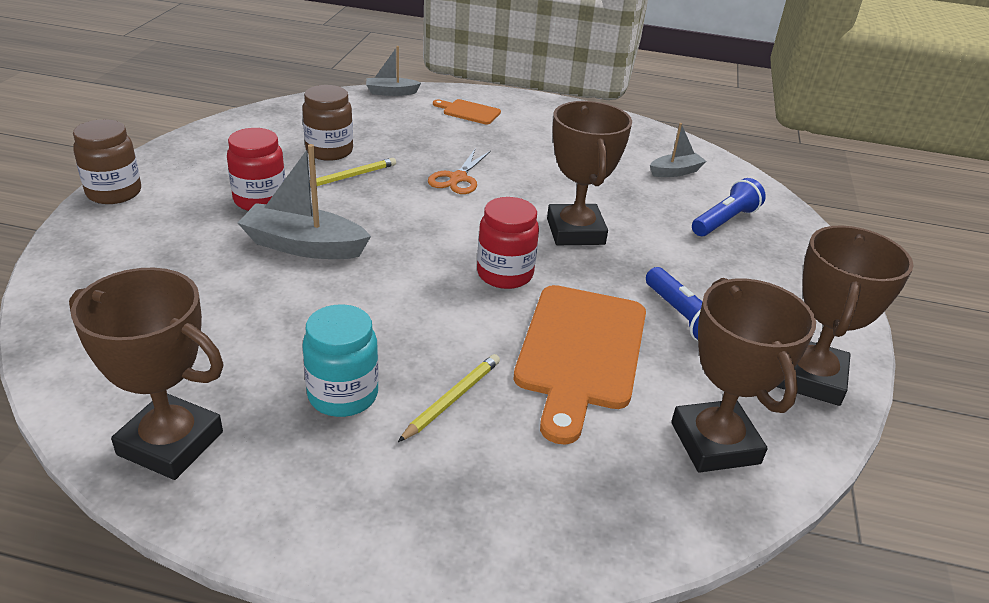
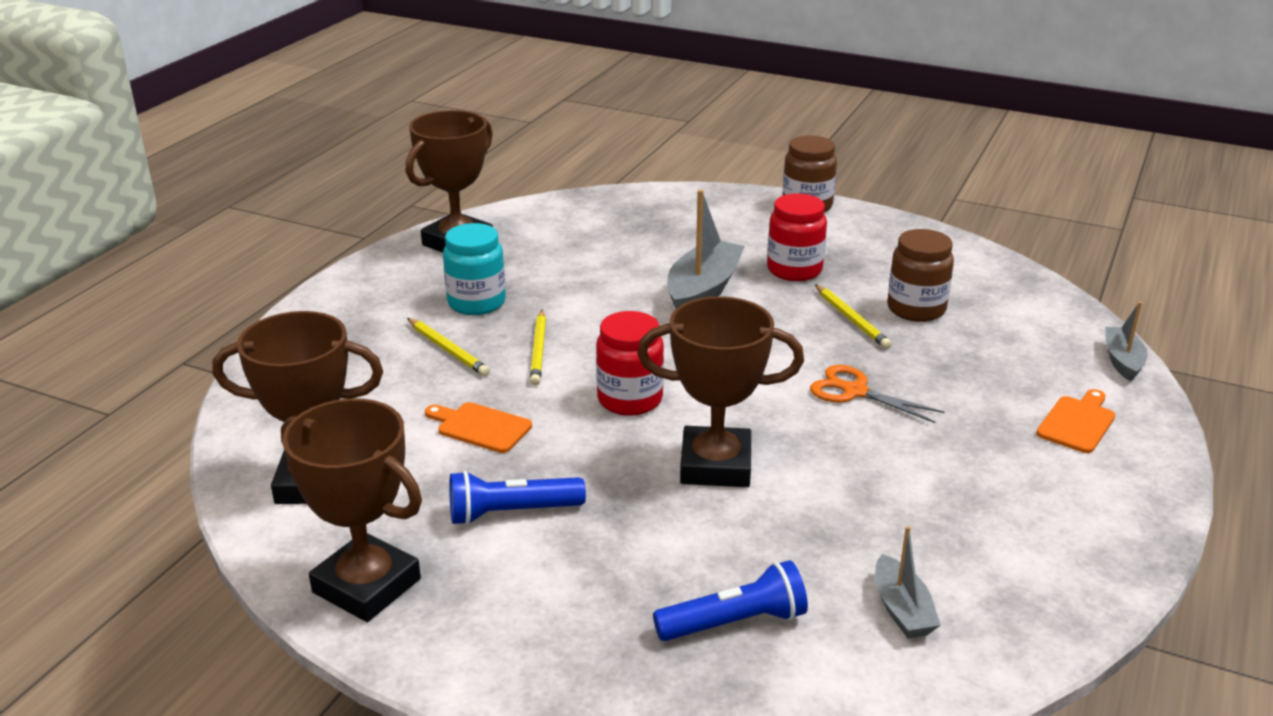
camera: 105 degrees right, 5 degrees down
orange cutting board [514,285,646,445] -> orange cutting board [425,402,532,453], size x0.47
blue flashlight [692,178,766,236] -> blue flashlight turned 75 degrees counterclockwise [653,560,808,641]
none -> yellow pencil [530,309,546,386]

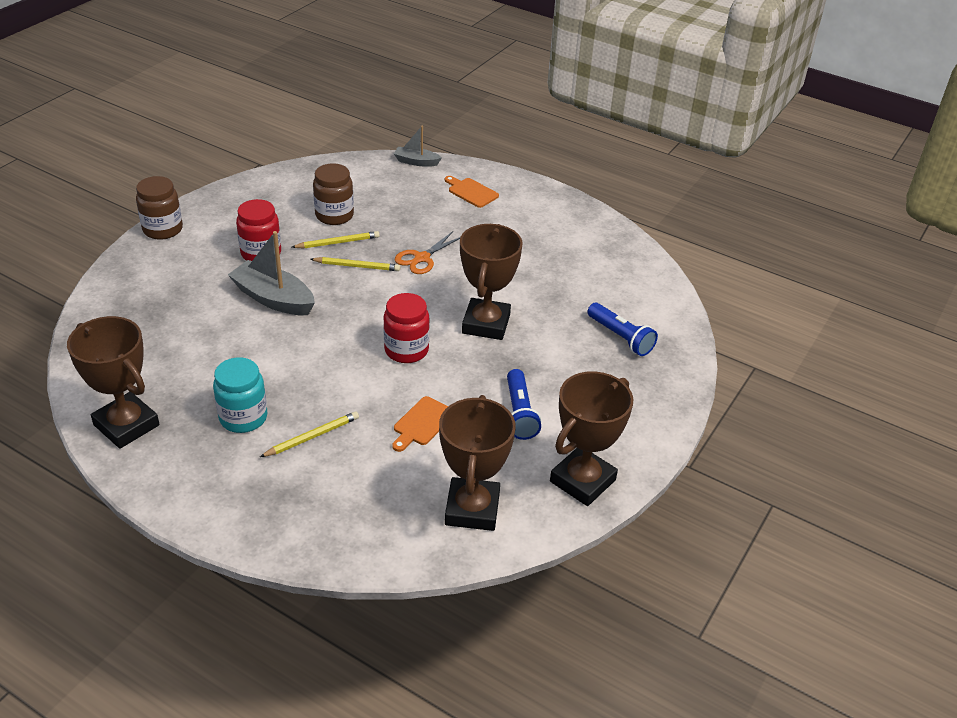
camera: 85 degrees left, 10 degrees up
yellow pencil [530,309,546,386] -> yellow pencil moved to [310,257,400,271]
blue flashlight [653,560,808,641] -> blue flashlight turned 150 degrees clockwise [587,303,658,356]
grey boat [875,526,941,639] -> none

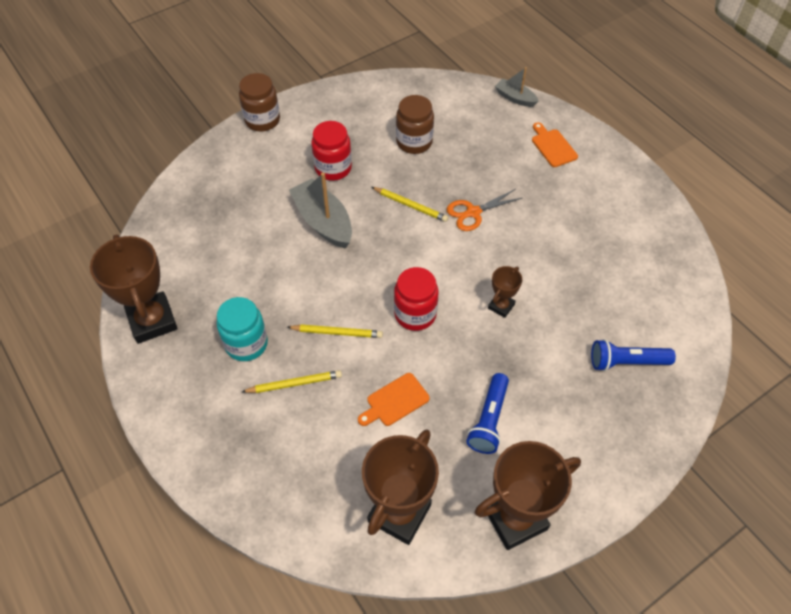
camera: 25 degrees right, 15 degrees up
yellow pencil [292,231,380,249] -> yellow pencil moved to [287,324,383,338]
brown trophy [460,224,523,340] -> brown trophy [488,266,522,318], size x0.50
blue flashlight [587,303,658,356] -> blue flashlight turned 105 degrees clockwise [591,339,676,371]

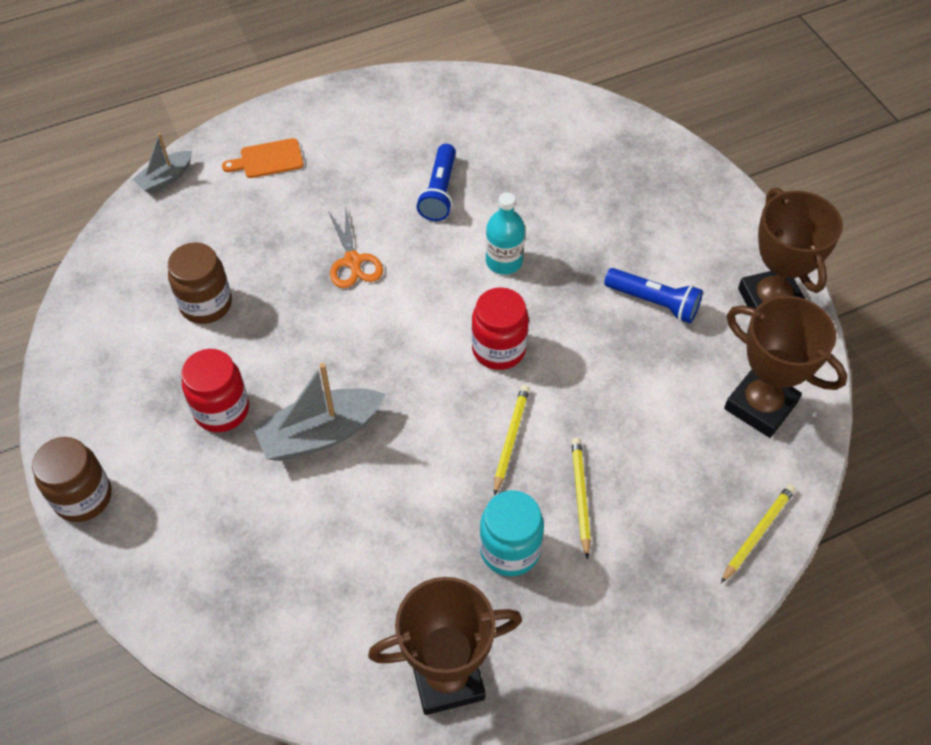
camera: 80 degrees left, 0 degrees up
orange cutting board [358,373,430,426] -> none
yellow pencil [372,187,448,222] -> yellow pencil moved to [721,484,796,583]
brown trophy [488,266,522,318] -> turquoise bottle [486,192,525,274]
blue flashlight [591,339,676,371] -> blue flashlight moved to [417,144,456,221]

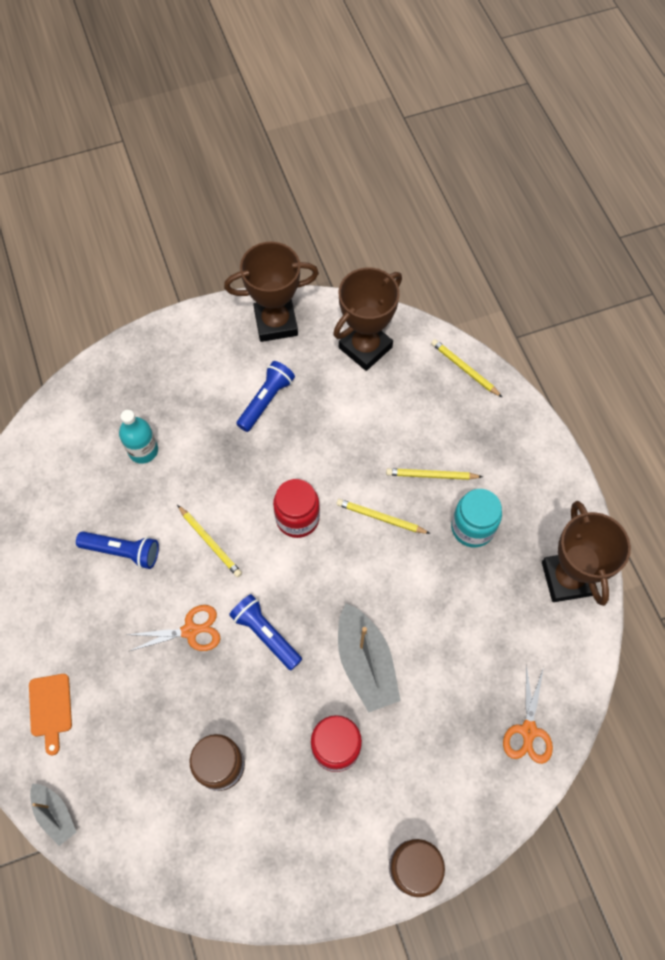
camera: 85 degrees left, 10 degrees up
turquoise bottle [486,192,525,274] -> turquoise bottle moved to [119,410,158,464]
none -> yellow pencil [177,505,242,577]
none -> blue flashlight [229,594,302,670]
none -> orange scissors [503,664,553,764]

